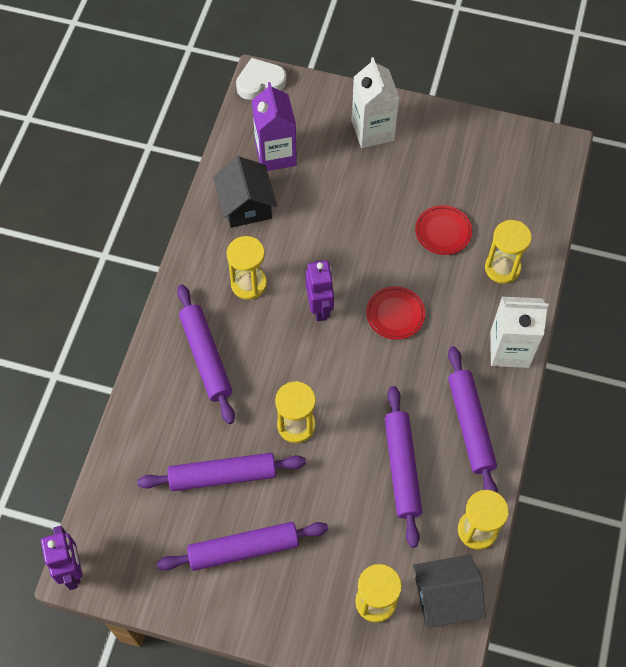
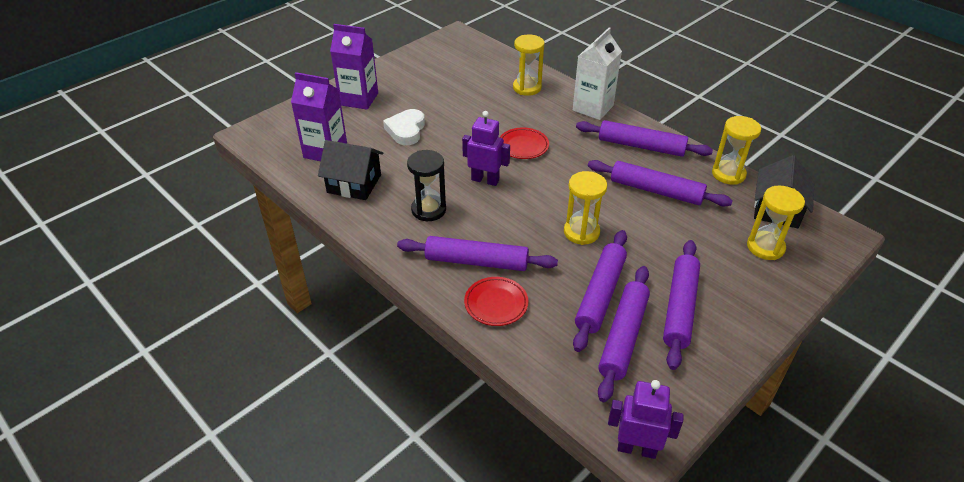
camera: 60 degrees left, 20 degrees down
yellow hourglass [227,236,267,300] -> black hourglass [407,150,446,221]
white heart [236,58,287,100] -> white heart moved to [383,109,425,145]
white carton [352,57,400,148] -> purple carton [330,24,378,110]
red plate [415,205,472,255] -> red plate moved to [464,277,528,326]
none -> purple rolling pin [598,266,650,402]

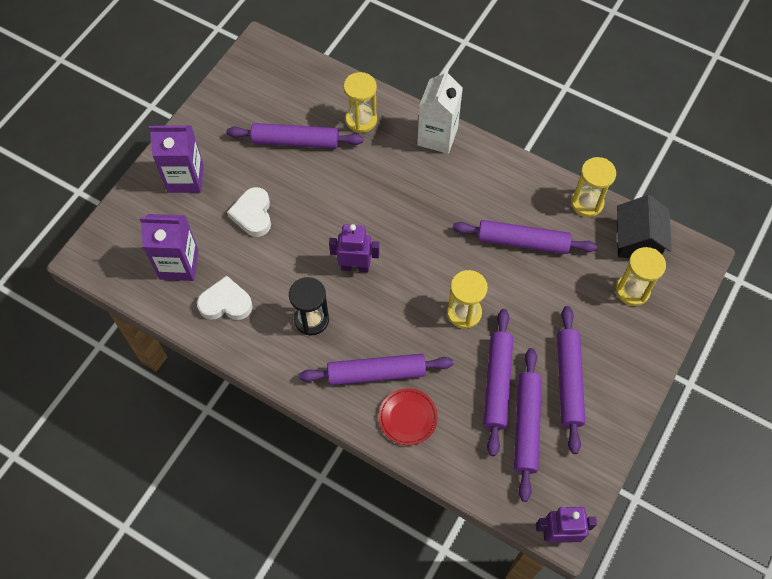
camera: 15 degrees left, 20 degrees up
black house [318,140,383,200] -> white heart [197,276,253,320]
red plate [500,128,549,159] -> none
purple rolling pin [576,120,713,157] -> purple rolling pin moved to [227,123,363,149]

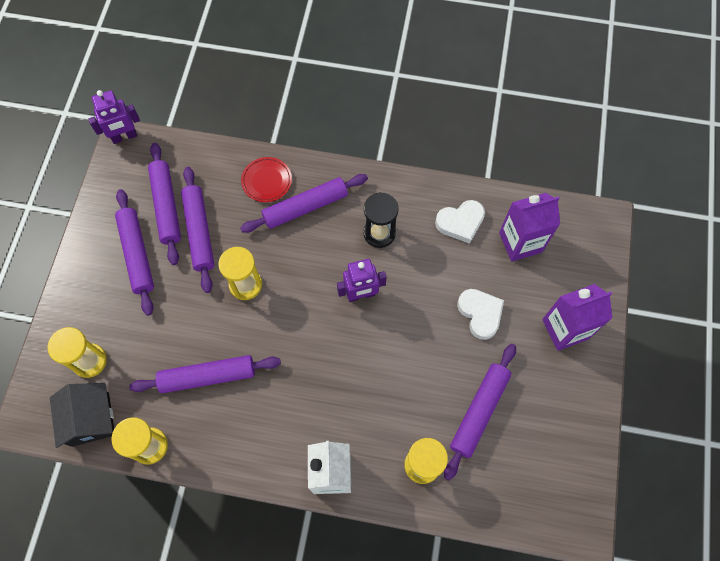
camera: 160 degrees right, 5 degrees up
purple rolling pin [227,123,363,149] -> purple rolling pin turned 45 degrees counterclockwise [444,344,516,480]

